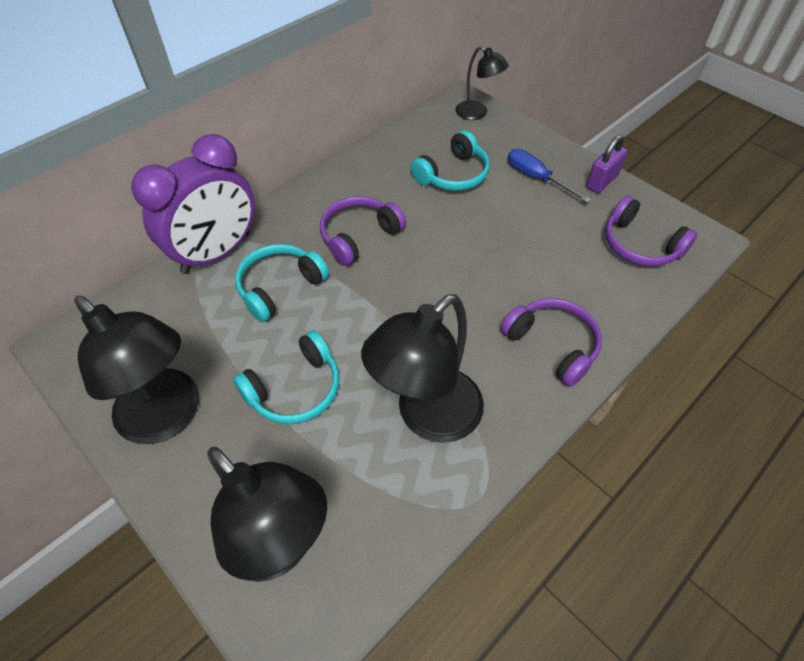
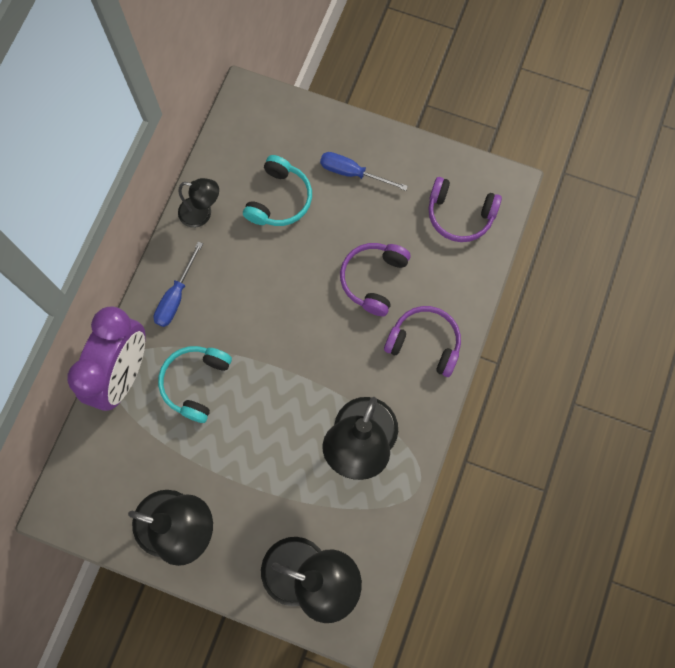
camera: 25 degrees left, 20 degrees up
turquoise headphones [233,330,340,424] -> none
purple headphones [320,196,406,266] -> purple headphones moved to [340,243,410,316]
black lamp [456,46,508,120] -> black lamp moved to [178,178,219,228]
purple padlock [586,135,627,193] -> none
none -> blue screwdriver [153,242,203,327]

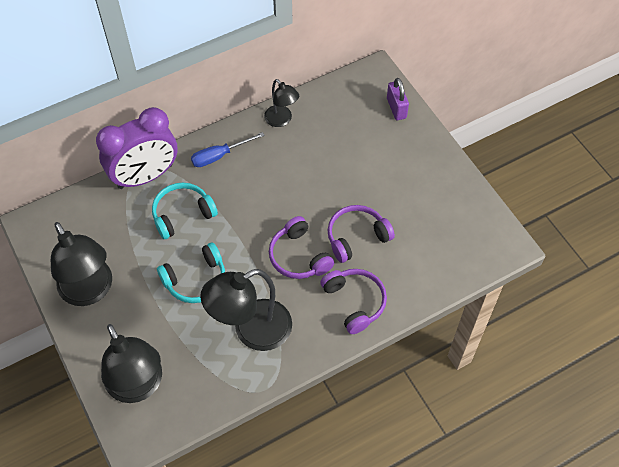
camera: 40 degrees right, 15 degrees down
turquoise headphones [243,155,312,226] -> turquoise headphones moved to [157,242,225,303]
blue screwdriver [320,152,408,191] -> none
purple headphones [428,177,502,242] -> purple headphones moved to [269,216,334,279]
none -> purple padlock [387,78,409,120]

